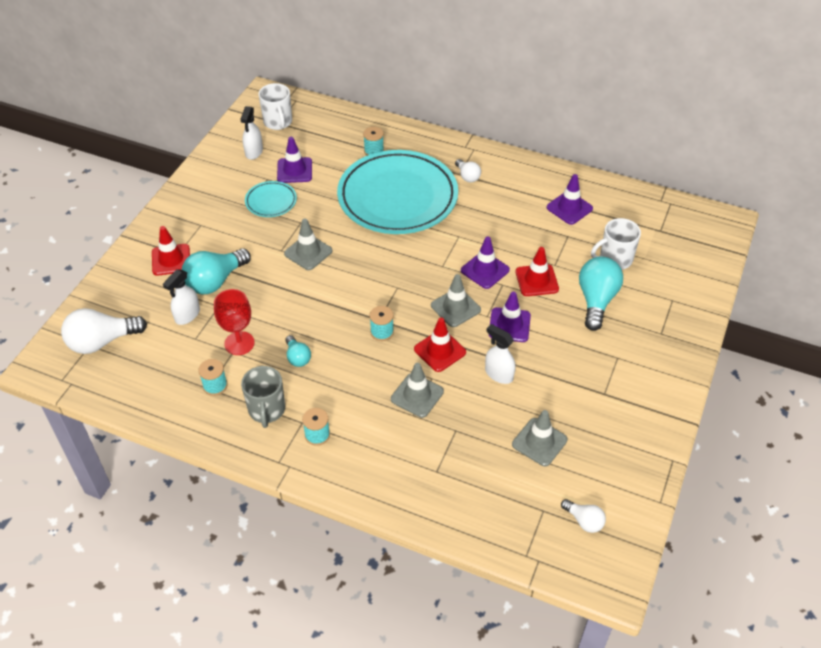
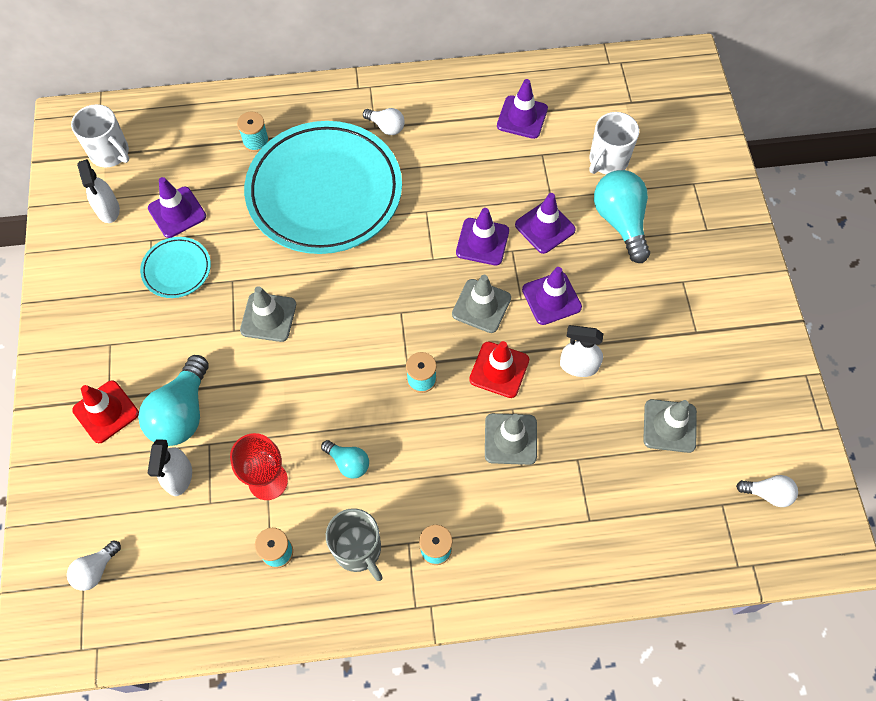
camera: 30 degrees left, 15 degrees up
white light bulb [61,308,147,354] -> white light bulb [67,540,121,591], size x0.53
red traffic cone [516,247,559,296] -> purple traffic cone [515,193,576,254]

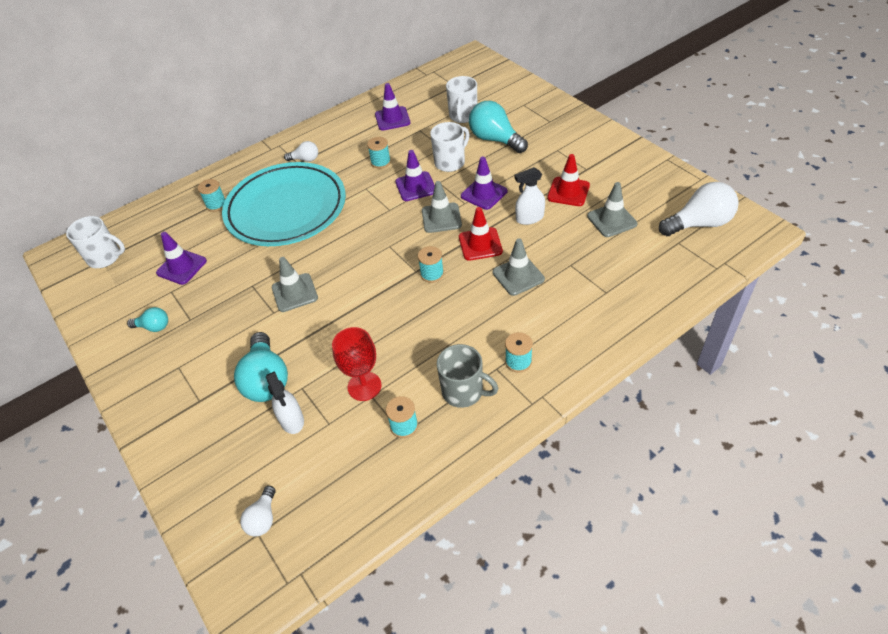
camera: 25 degrees left, 15 degrees down
red traffic cone [72,380,139,443] -> red traffic cone moved to [547,154,590,206]
white spray bottle [77,159,120,223] -> none
turquoise plate [140,237,211,298] -> none
turquoise light bulb [321,440,369,479] -> turquoise light bulb moved to [127,307,168,332]
purple traffic cone [515,193,576,254] -> white mug [430,122,470,172]
white light bulb [736,475,798,507] -> white light bulb [659,182,739,236], size x1.88
none -> turquoise spool [367,137,391,169]

